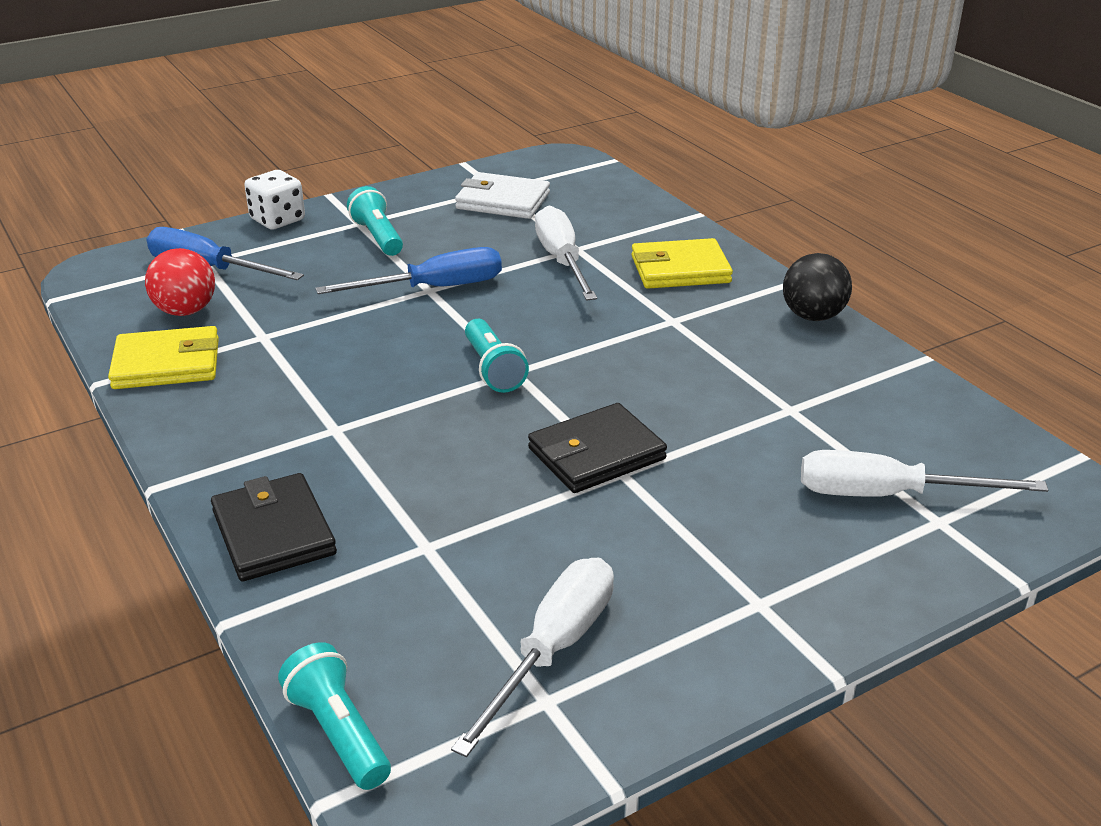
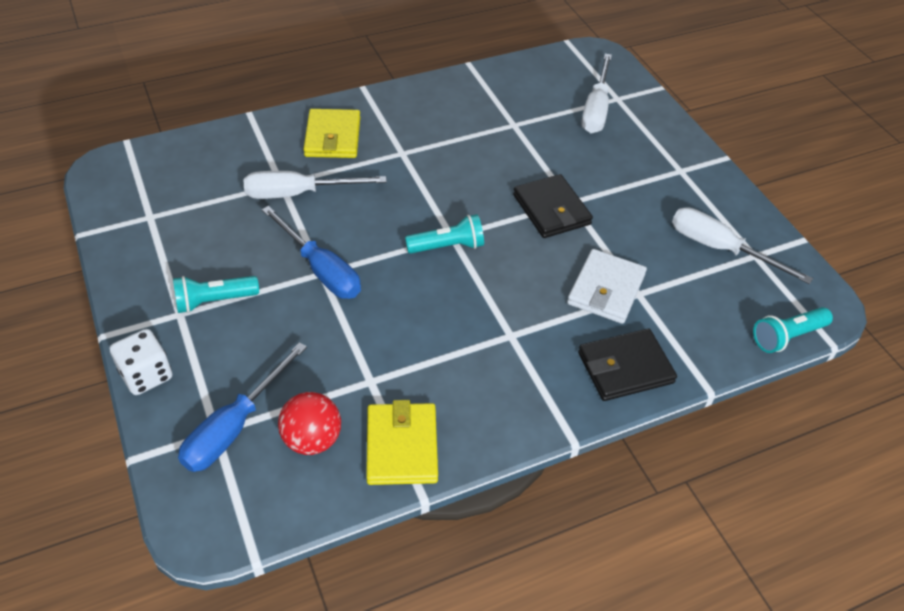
camera: 85 degrees left, 15 degrees up
blue screwdriver [316,247,502,294] -> blue screwdriver turned 150 degrees clockwise [262,206,361,299]
white wallet [455,172,550,219] -> white wallet moved to [567,249,647,324]
black ball [783,253,852,321] -> none

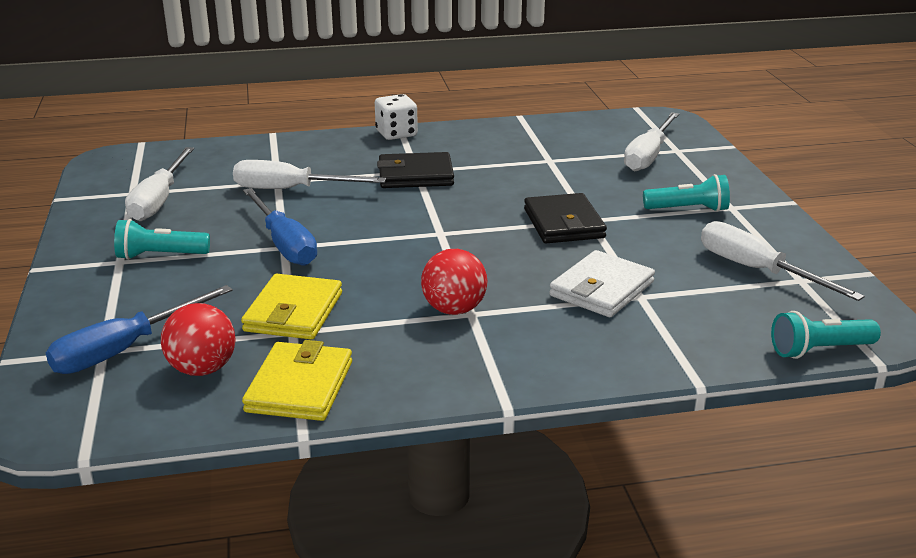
camera: 15 degrees right, 20 degrees down
white dice [110,329,172,395] -> white dice moved to [375,94,418,140]
yellow wallet [303,109,360,158] -> yellow wallet moved to [241,274,342,340]
turquoise flashlight [405,214,484,254] -> turquoise flashlight moved to [643,174,730,212]
black wallet [578,329,677,401] -> black wallet moved to [377,152,454,188]
none -> white screwdriver [125,147,194,221]
none -> red ball [421,249,487,315]

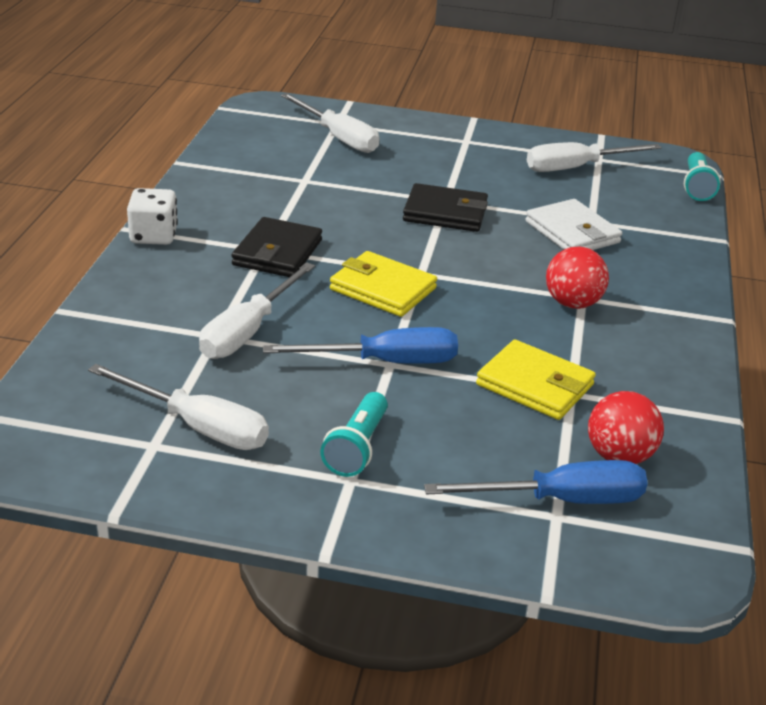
camera: 70 degrees left, 5 degrees up
blue screwdriver [46,285,233,374] -> blue screwdriver turned 75 degrees counterclockwise [424,460,648,504]
yellow wallet [242,340,352,421] -> yellow wallet moved to [330,251,437,317]
turquoise flashlight [643,174,730,212] -> none

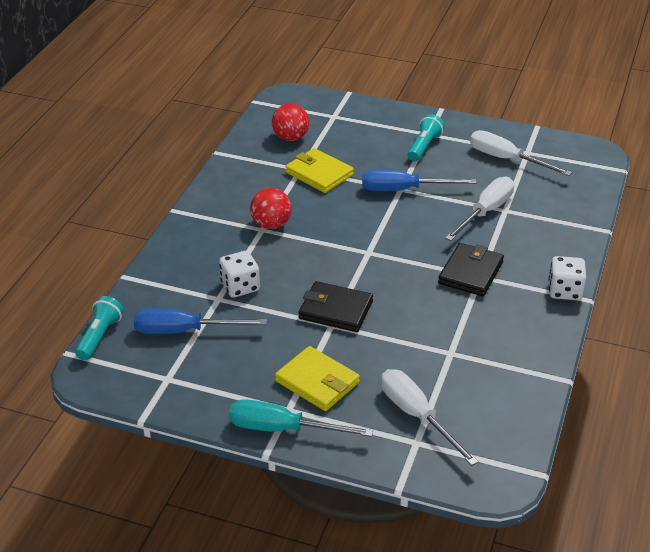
camera: 170 degrees left, 5 degrees up
yellow wallet [330,251,437,317] -> yellow wallet moved to [275,346,360,411]
blue screwdriver [424,460,648,504] -> blue screwdriver moved to [134,308,267,334]
white wallet [526,199,622,250] -> white dice [219,251,260,298]
white screwdriver [527,142,662,172] -> none
none -> turquoise screwdriver [229,399,373,437]

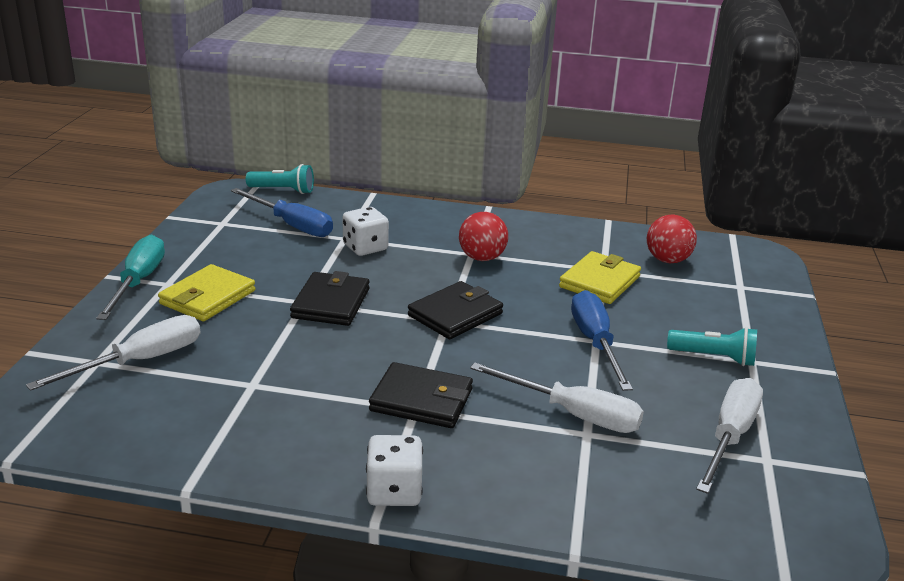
camera: 80 degrees right, 10 degrees down
blue screwdriver [134,308,267,334] -> blue screwdriver turned 135 degrees clockwise [231,188,333,237]
none -> black wallet [408,281,503,339]

